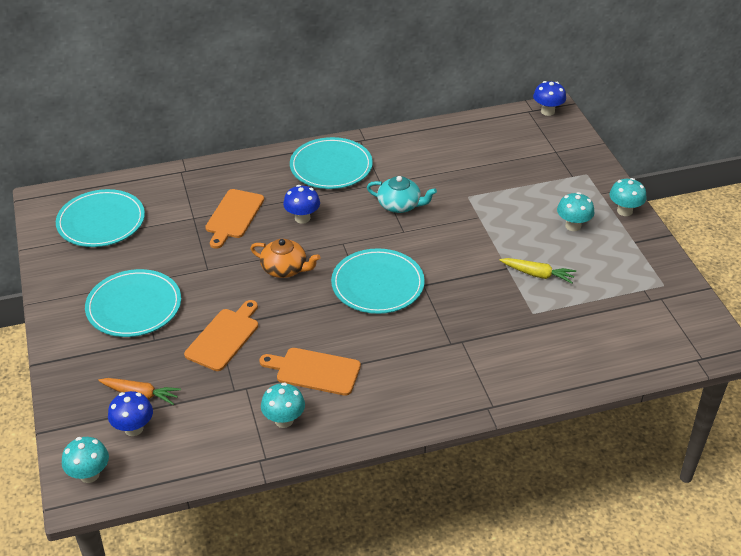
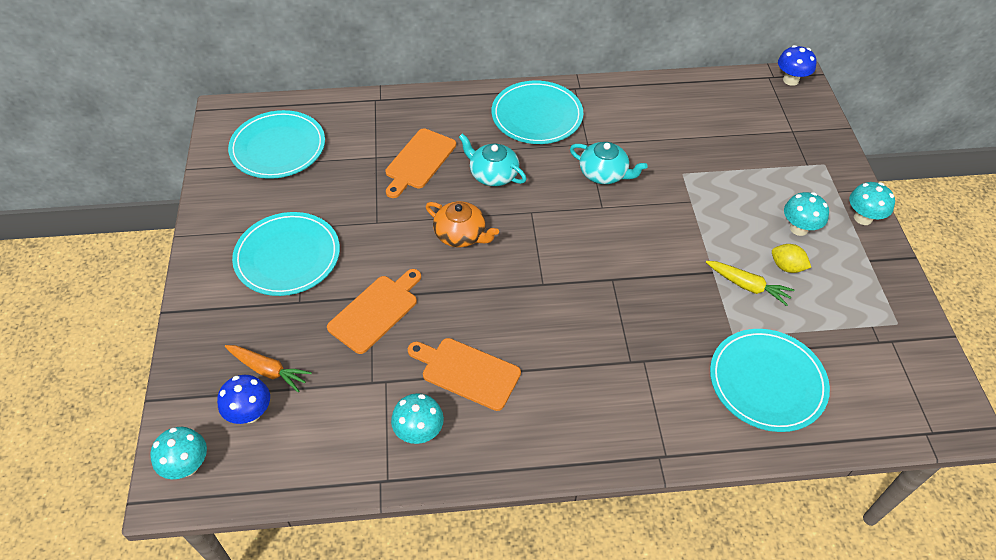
camera: 10 degrees right, 10 degrees up
blue mushroom [283,185,320,224] -> turquoise teapot [459,133,527,186]
turquoise plate [331,248,425,314] -> turquoise plate moved to [710,329,830,432]
none -> yellow lemon [772,244,811,273]

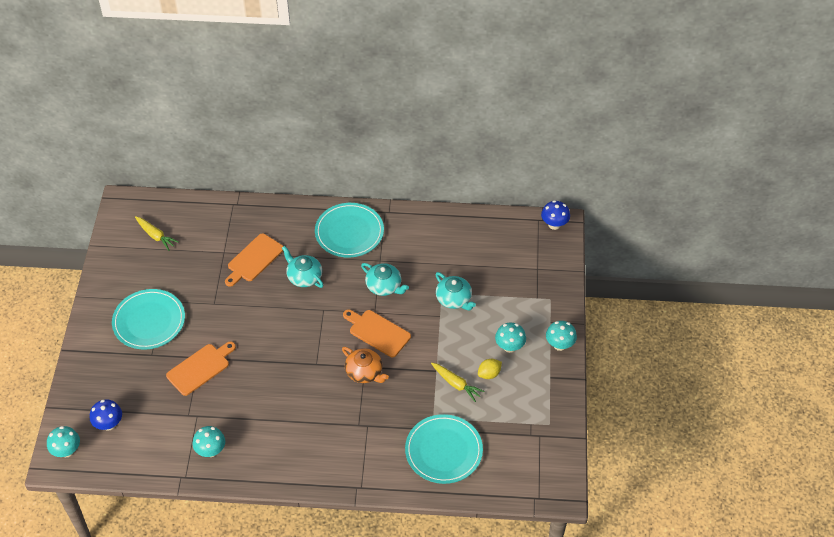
camera: 10 degrees right, 0 degrees up
orange carrot [225,345,312,393] -> none
turquoise plate [228,110,325,179] -> yellow carrot [135,216,179,251]
orange cutting board [408,338,521,411] -> orange cutting board moved to [343,309,411,357]
orange teapot [426,201,499,247] -> orange teapot moved to [342,347,389,383]
yellow lemon [772,244,811,273] -> yellow lemon turned 75 degrees counterclockwise [478,359,502,379]
none -> turquoise teapot [435,272,476,310]

